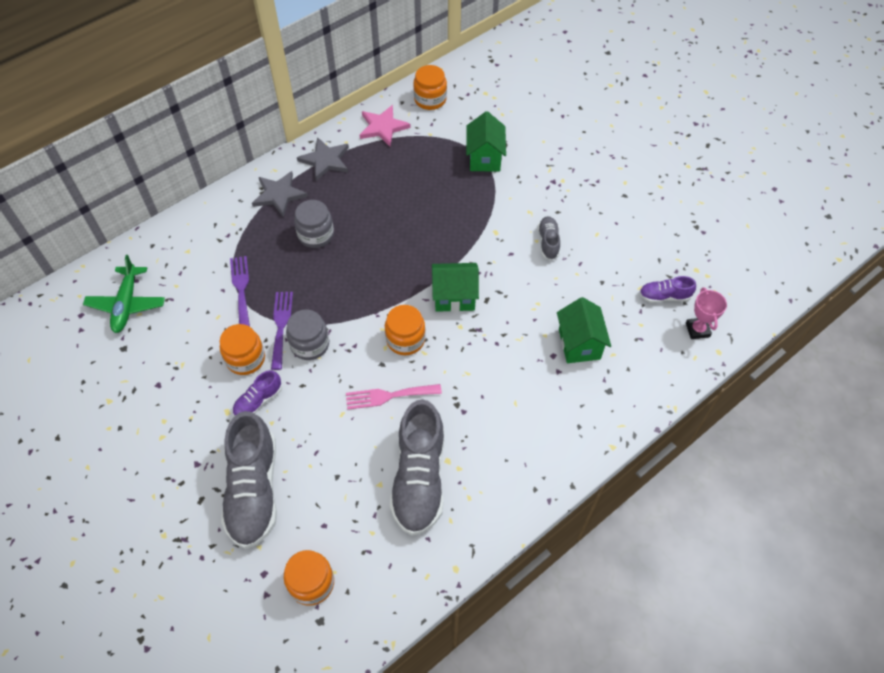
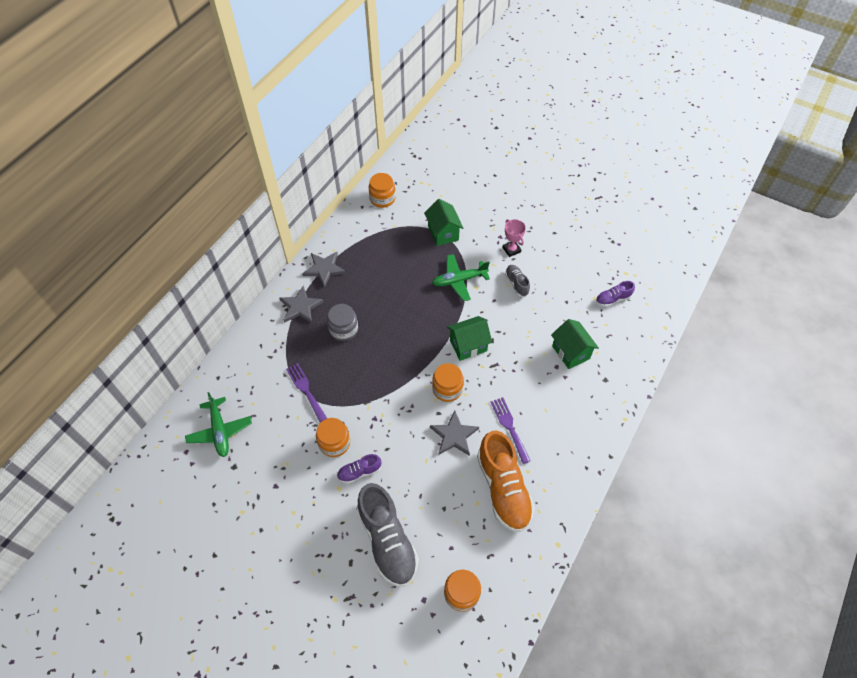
camera: 20 degrees left, 0 degrees up
purple shoe [232,370,282,416] -> purple shoe turned 45 degrees clockwise [337,454,381,484]
purple fork [271,292,293,370] -> purple fork moved to [490,397,531,464]
grey jar [286,310,329,360] -> none
pink fork [346,384,442,410] -> grey star [430,410,479,456]
pink star [360,105,411,146] -> none
grey shoe [390,399,444,536] -> orange shoe [477,431,535,532]
pink trophy [686,287,727,339] -> pink trophy moved to [502,219,526,257]
none -> green plane [432,254,490,301]

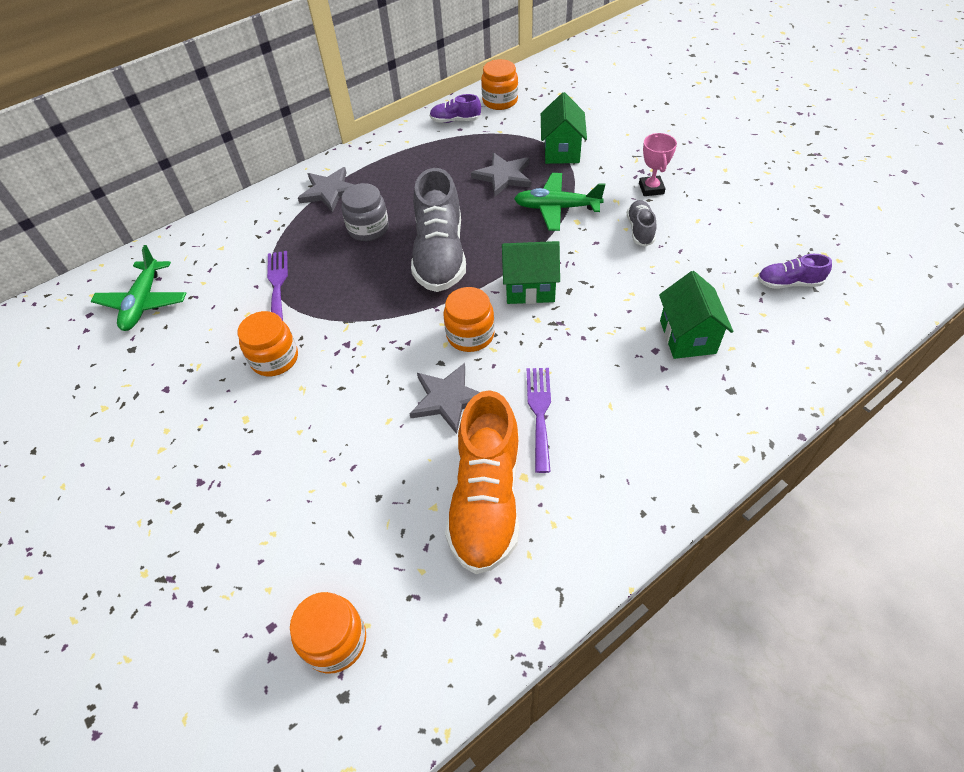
camera: 25 degrees right, 5 degrees down
grey star [302,252,346,288] -> grey star moved to [471,153,531,197]
purple shoe [337,454,381,484] -> purple shoe moved to [430,94,481,123]
grey shoe [357,483,419,587] -> grey shoe moved to [411,168,466,292]

